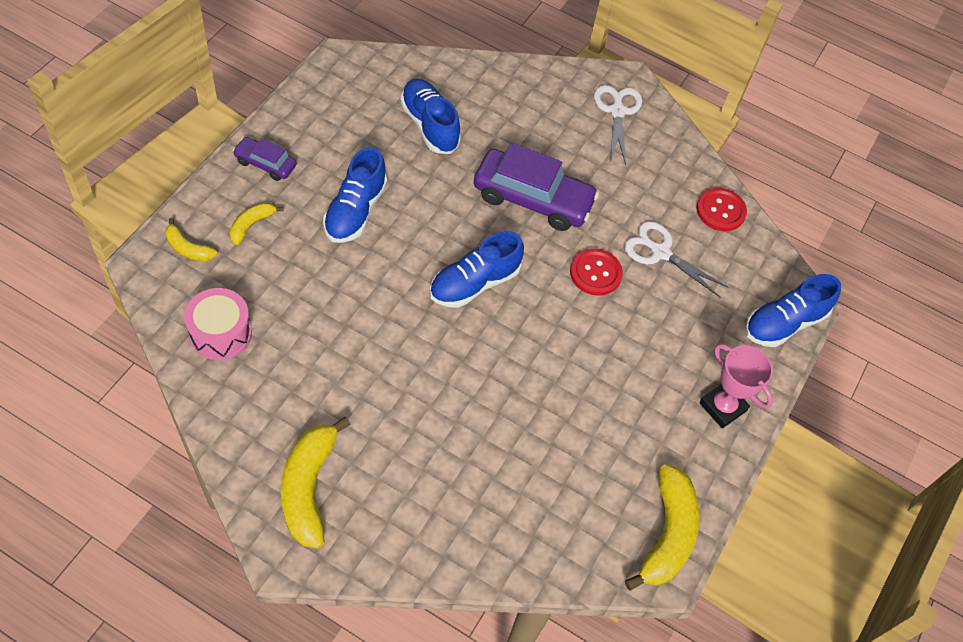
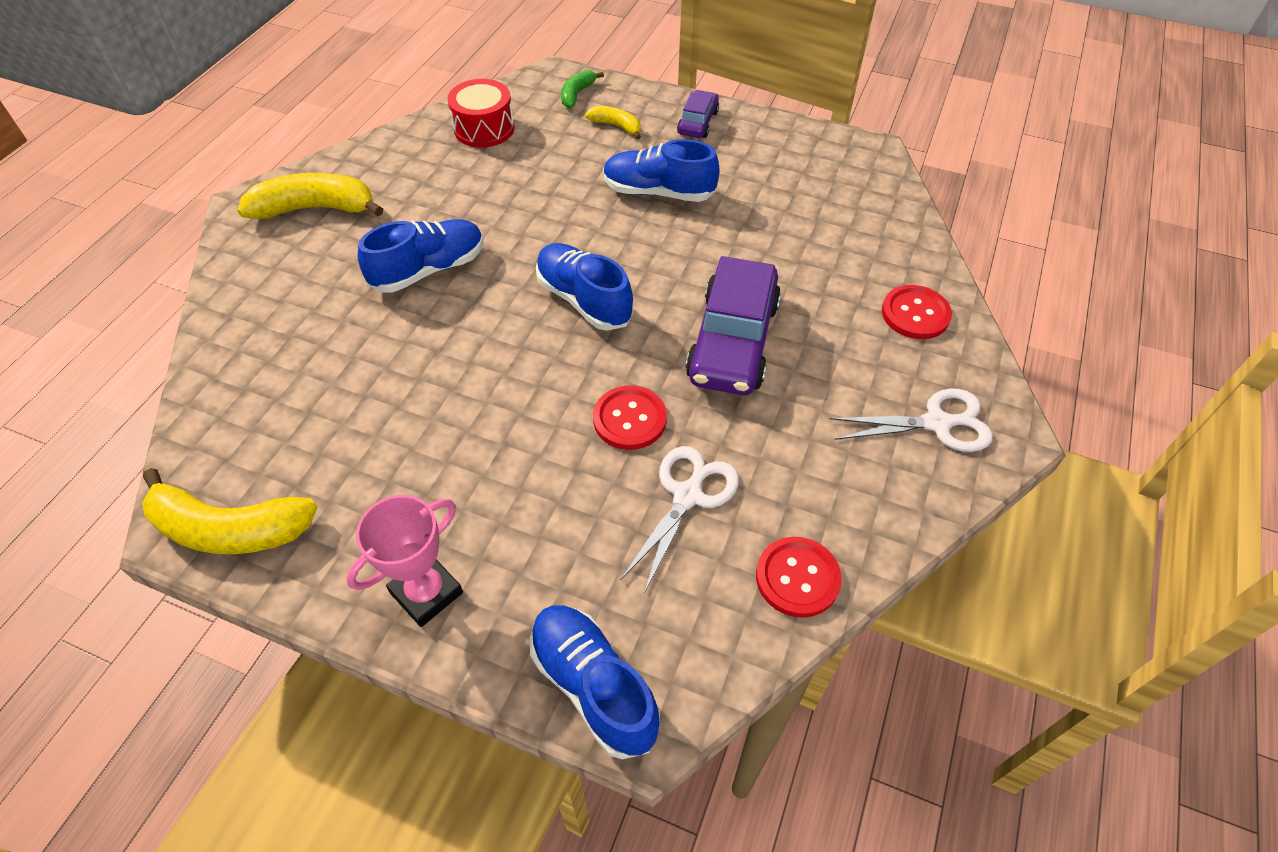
camera: 90 degrees right, 5 degrees down
yellow banana [165,218,217,261] -> green banana [561,70,604,108]
pink drum [184,288,252,360] -> red drum [447,79,515,147]
blue shoe [400,79,461,154] -> blue shoe moved to [358,219,484,293]
none -> red button [882,285,952,339]

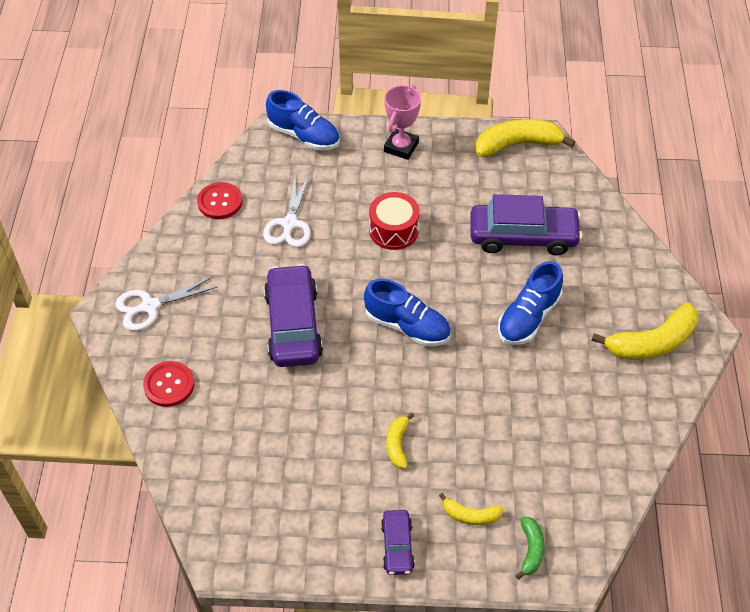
camera: 160 degrees right, 0 degrees up
red drum [447,79,515,147] -> red drum moved to [369,192,420,250]
red button [593,386,667,450] -> none
blue shoe [603,139,720,202] -> yellow banana [386,413,414,469]
none -> purple car [470,194,583,255]

